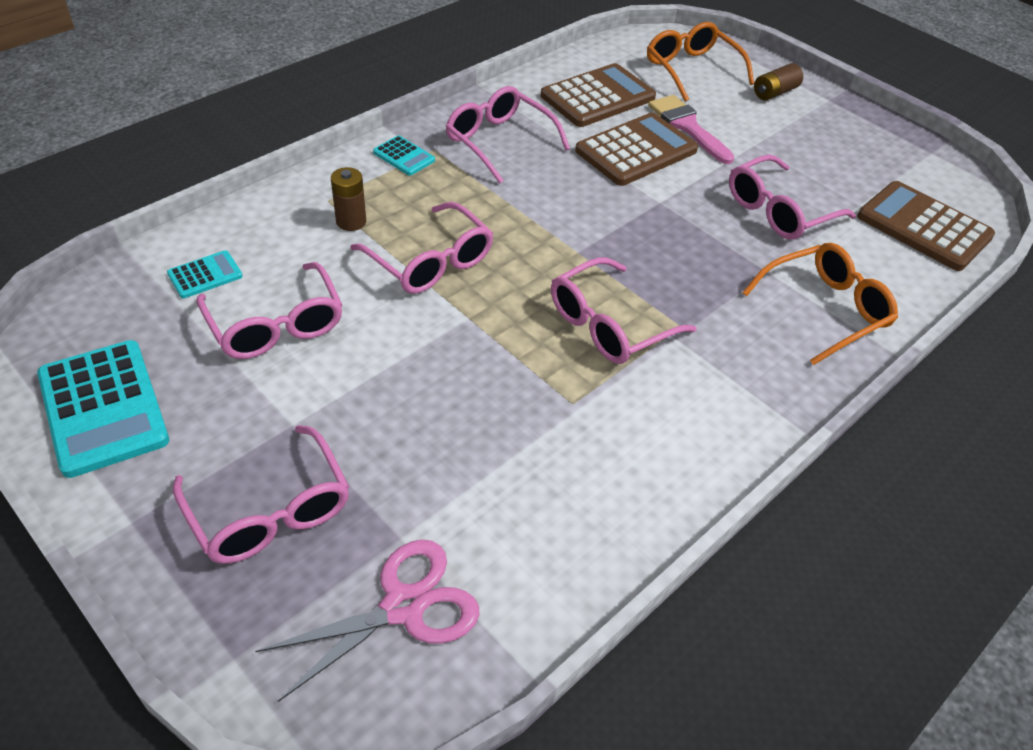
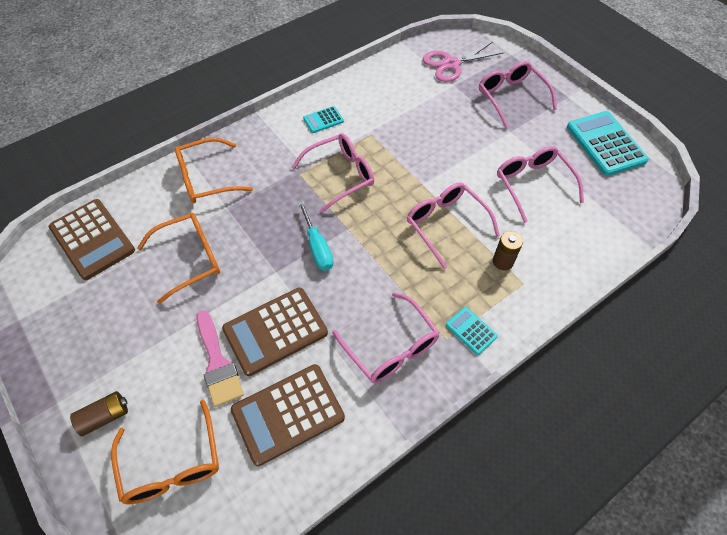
camera: 170 degrees left, 10 degrees up
turquoise calculator [167,250,243,298] -> turquoise calculator moved to [303,106,344,133]
pink glasses [729,155,856,240] -> orange glasses [137,213,220,304]
none -> turquoise screwdriver [298,201,334,271]

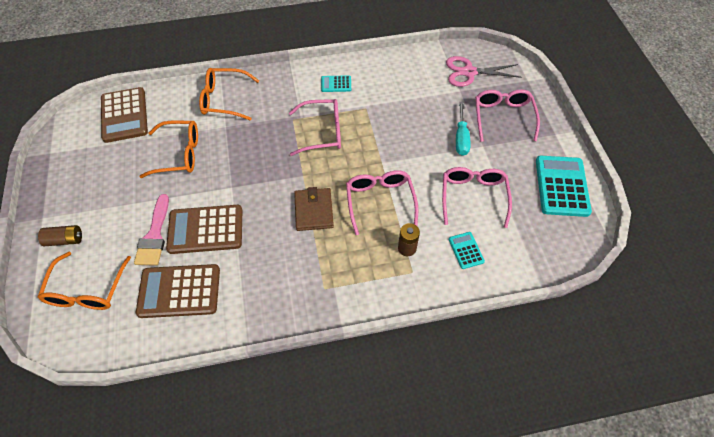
camera: 25 degrees right, 0 degrees up
turquoise screwdriver [298,201,334,271] -> turquoise screwdriver moved to [456,102,470,156]
pink glasses [332,292,440,383] -> none
turquoise calculator [446,307,498,355] -> turquoise calculator moved to [449,232,485,269]
none -> brown wallet [294,187,334,231]

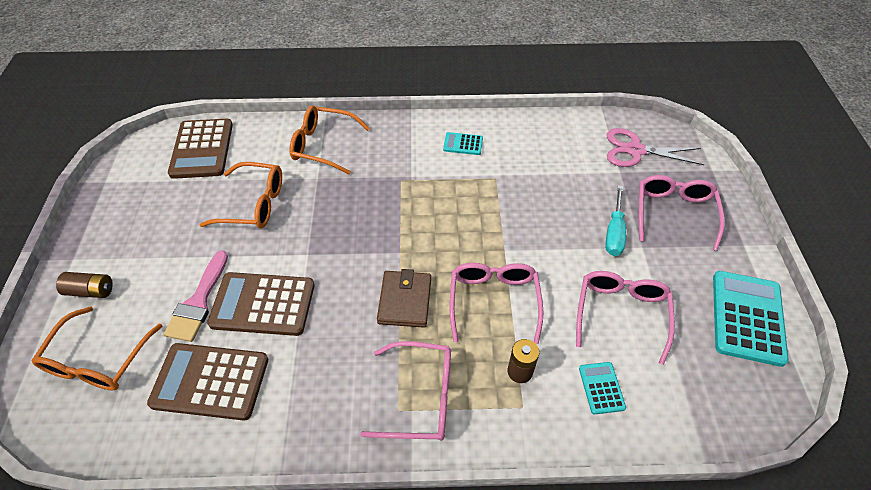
camera: 10 degrees right, 5 degrees down
pink glasses [289,99,341,156] -> pink glasses moved to [360,341,451,441]

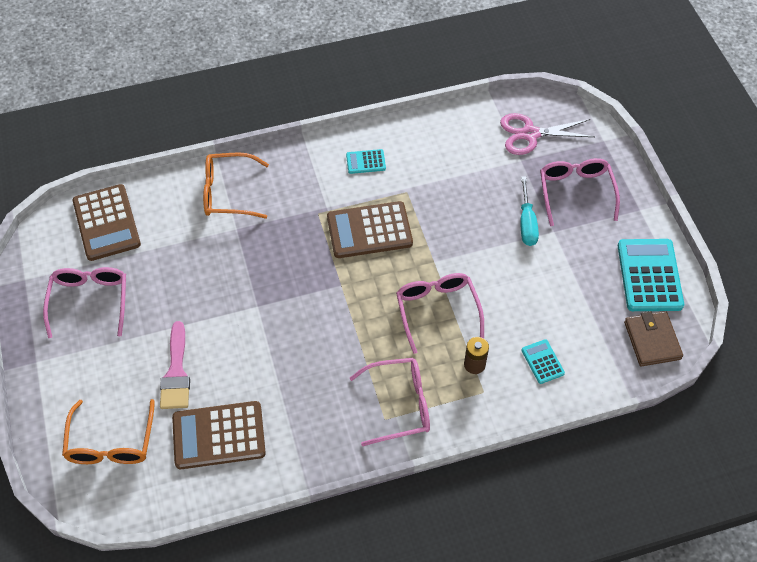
camera: 15 degrees left, 5 degrees up
brown battery [56,272,113,298] -> none
orange glasses [200,162,282,229] -> none
brown calculator [207,272,315,336] -> brown calculator moved to [327,201,413,258]
brown wallet [377,269,431,328] -> brown wallet moved to [624,311,683,367]
pink glasses [576,271,675,365] -> pink glasses moved to [43,267,126,338]

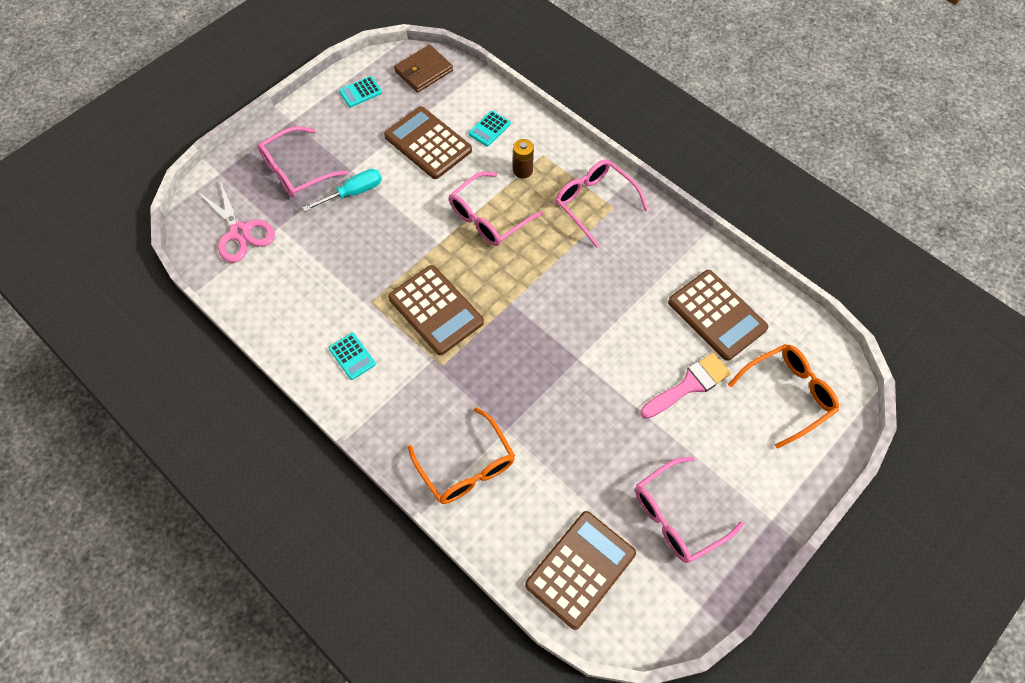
camera: 120 degrees left, 5 degrees up
turquoise calculator [618,239,684,311] -> turquoise calculator [339,76,382,107], size x0.50
none -> brown calculator [384,106,472,179]

